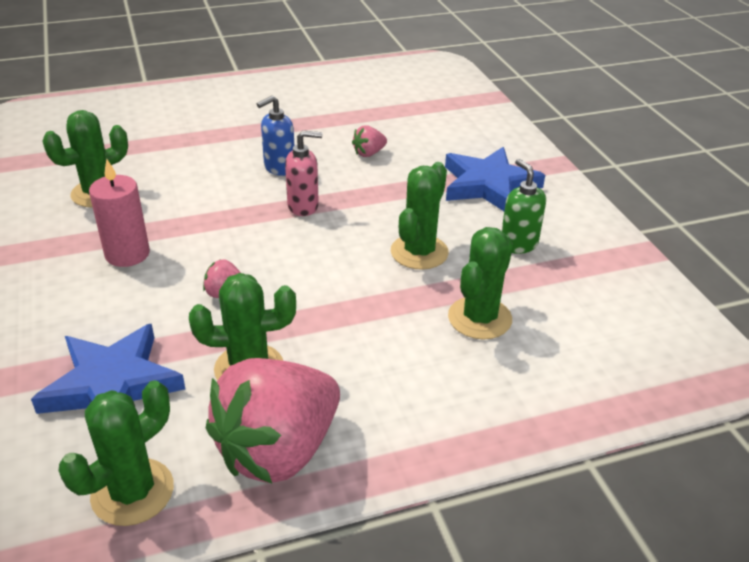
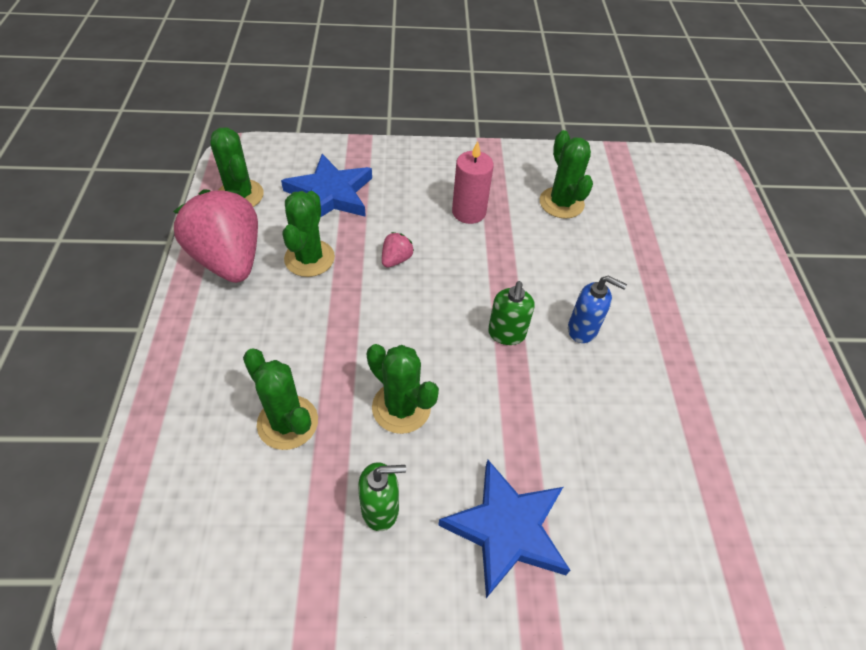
camera: 105 degrees right, 15 degrees up
blue soap dispenser [257,96,294,176] -> blue soap dispenser turned 135 degrees clockwise [568,276,627,343]
pink soap dispenser [285,130,322,216] -> green soap dispenser [488,281,535,345]
pink strawberry [352,125,387,157] -> none

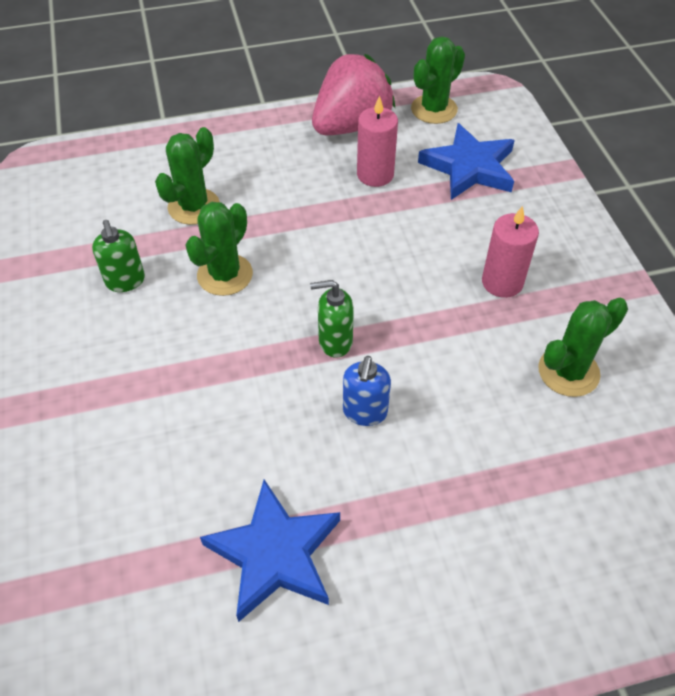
camera: 80 degrees right, 0 degrees up
green cactus [283,191,335,277] -> pink candle [357,95,398,187]
pink strawberry [382,232,414,268] -> none
blue star [438,460,570,598] -> blue star moved to [200,479,340,622]

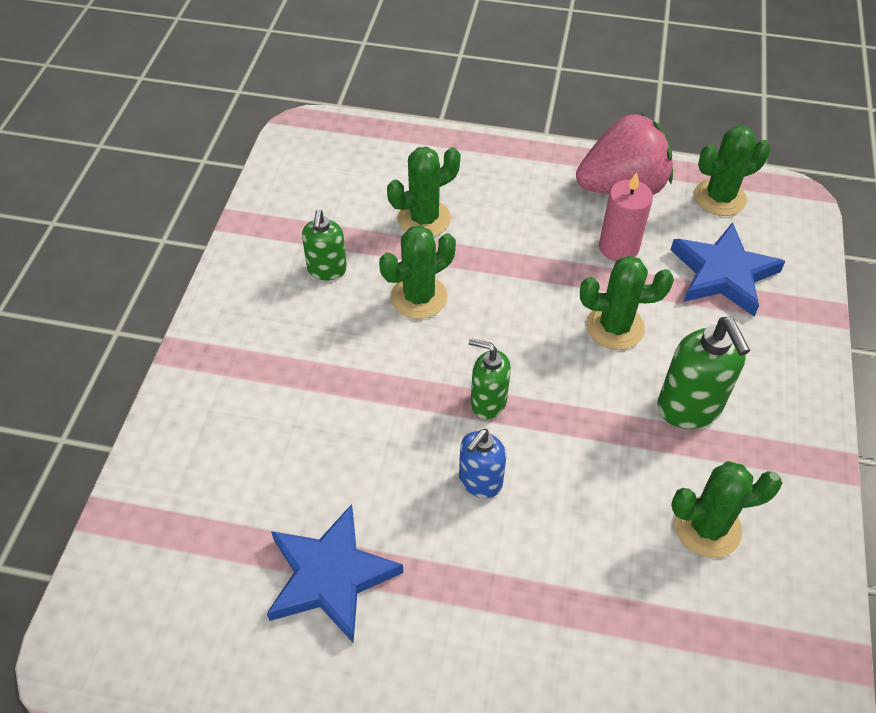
camera: 25 degrees right, 0 degrees up
pink candle [482,206,539,298] -> green soap dispenser [657,317,750,429]
none -> green cactus [580,256,674,350]

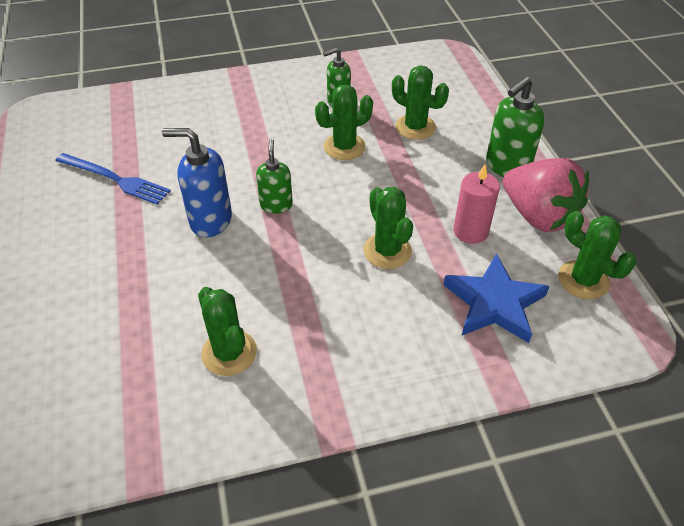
camera: 65 degrees right, 5 degrees down
blue star [267,504,403,643] -> blue fork [55,153,171,205]
green cactus [379,225,456,319] -> green cactus turned 60 degrees counterclockwise [315,85,373,160]
blue soap dispenser [459,429,506,498] -> blue soap dispenser [162,128,232,237], size x1.55
green soap dispenser [657,317,750,429] -> green soap dispenser moved to [486,77,545,177]

